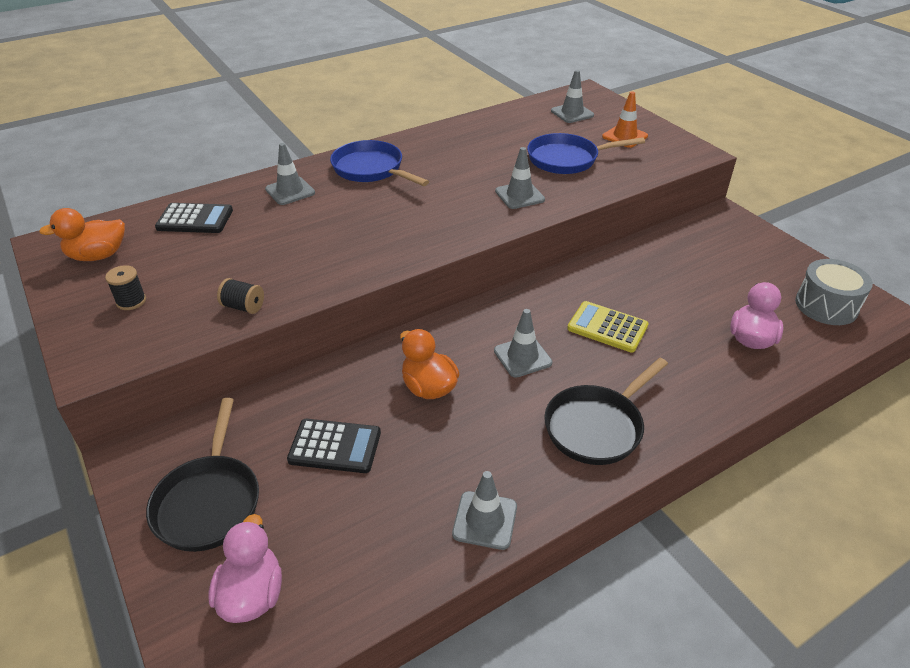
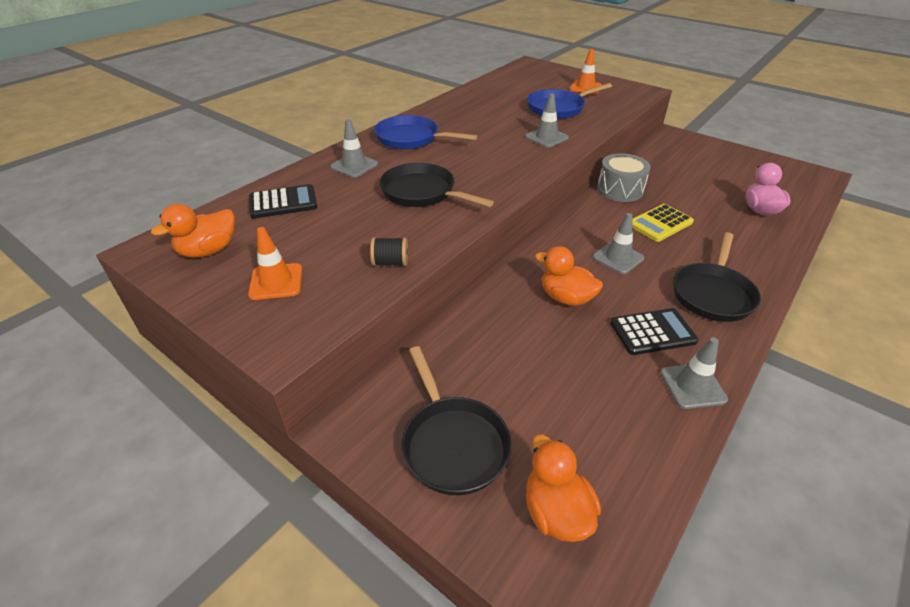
camera: 20 degrees left, 0 degrees up
black spool [105,265,146,310] -> orange traffic cone [248,227,302,300]
pink duck [209,514,282,623] -> orange duck [526,435,601,542]
black calculator [287,419,381,473] -> black calculator moved to [610,308,699,355]
grey traffic cone [551,70,594,123] -> none
yellow calculator [567,301,649,352] -> yellow calculator turned 45 degrees counterclockwise [632,204,694,242]
grey drum [795,259,873,325] -> grey drum moved to [597,153,651,202]
none -> black pan [380,163,494,207]

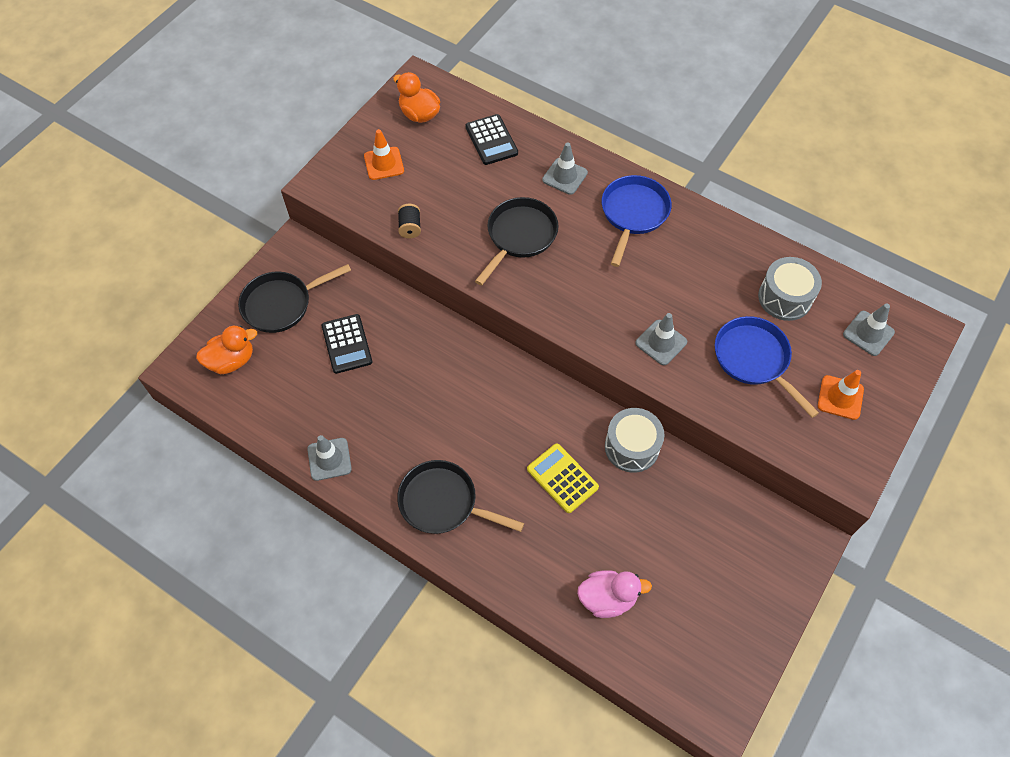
camera: 85 degrees right, 20 degrees up
orange duck [535,246,603,306] -> none
grey traffic cone [593,213,644,274] -> grey traffic cone moved to [843,303,895,356]
black calculator [610,308,699,355] -> black calculator moved to [322,314,372,374]
none -> grey drum [758,257,822,321]

